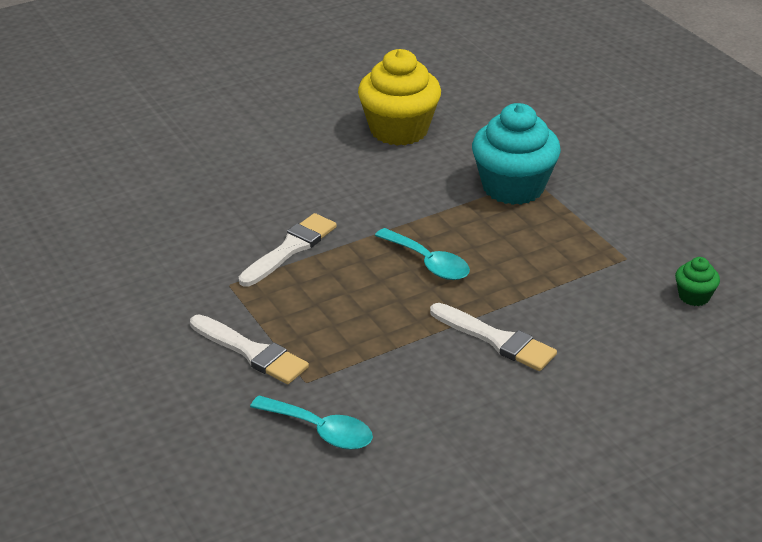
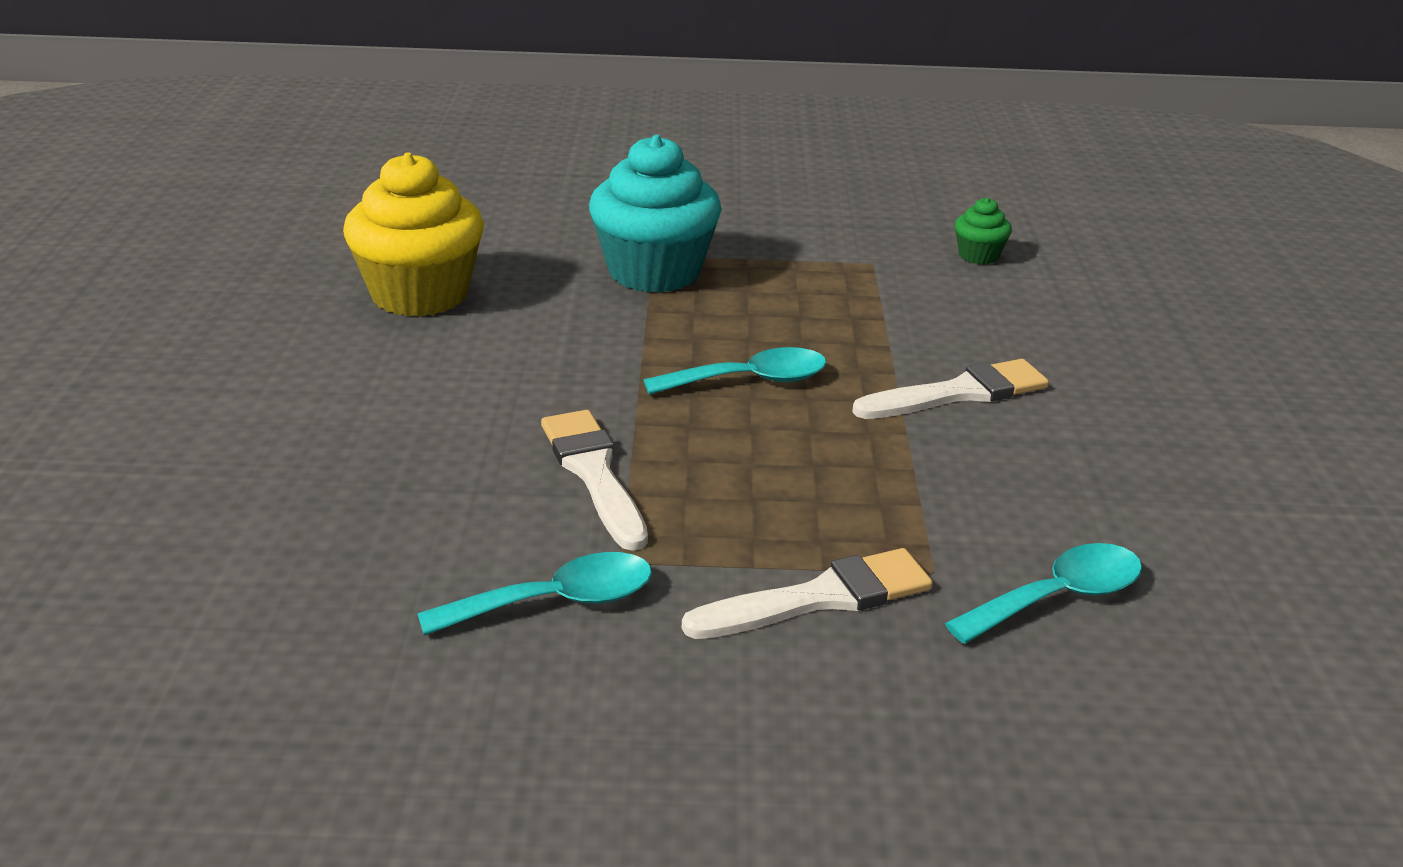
camera: 60 degrees left, 5 degrees down
none -> turquoise spoon [417,552,652,636]

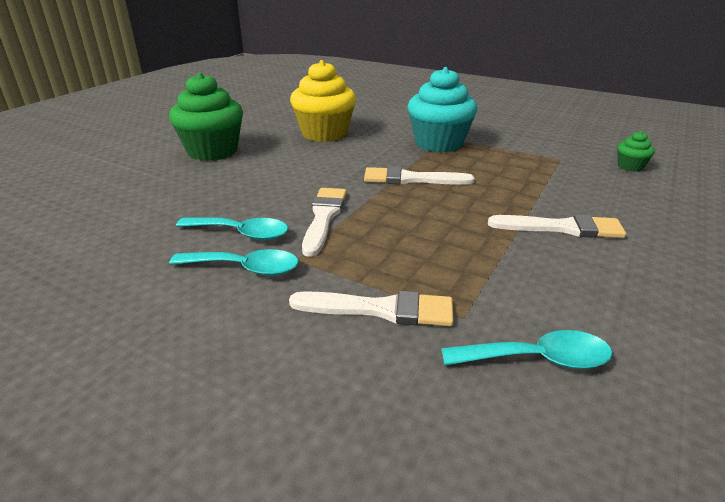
camera: 30 degrees right, 0 degrees up
turquoise spoon [644,347,826,395] -> turquoise spoon moved to [176,217,288,241]
none -> green cupcake [169,72,243,161]
none -> white brush [364,167,475,185]

